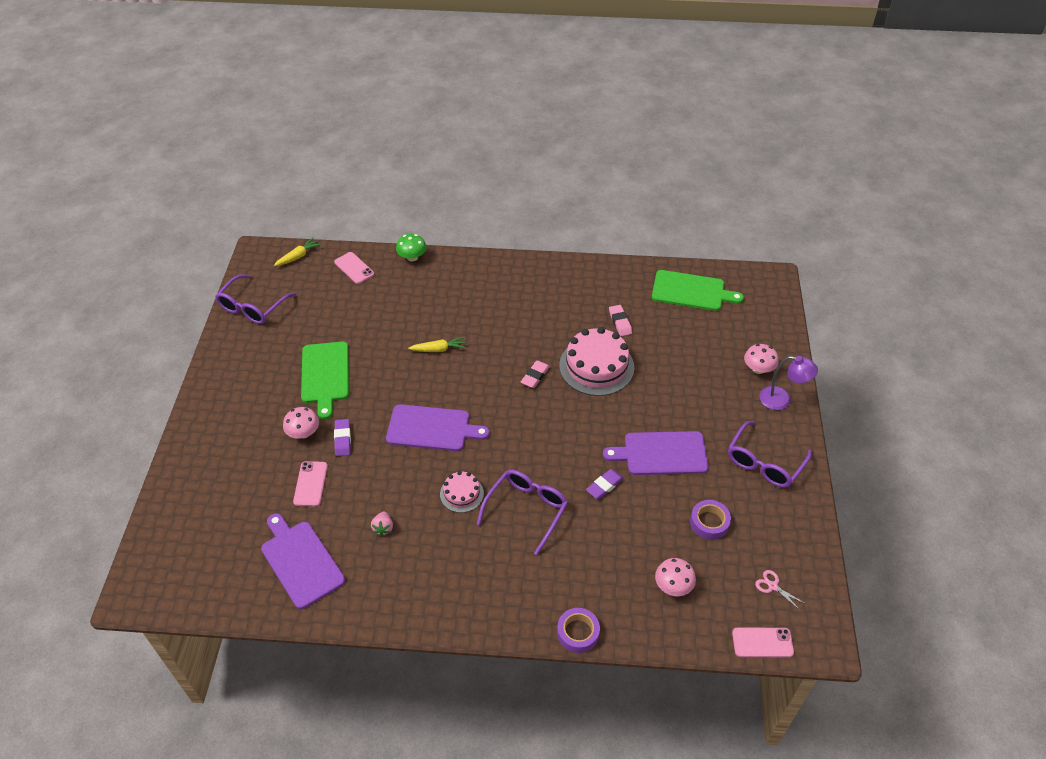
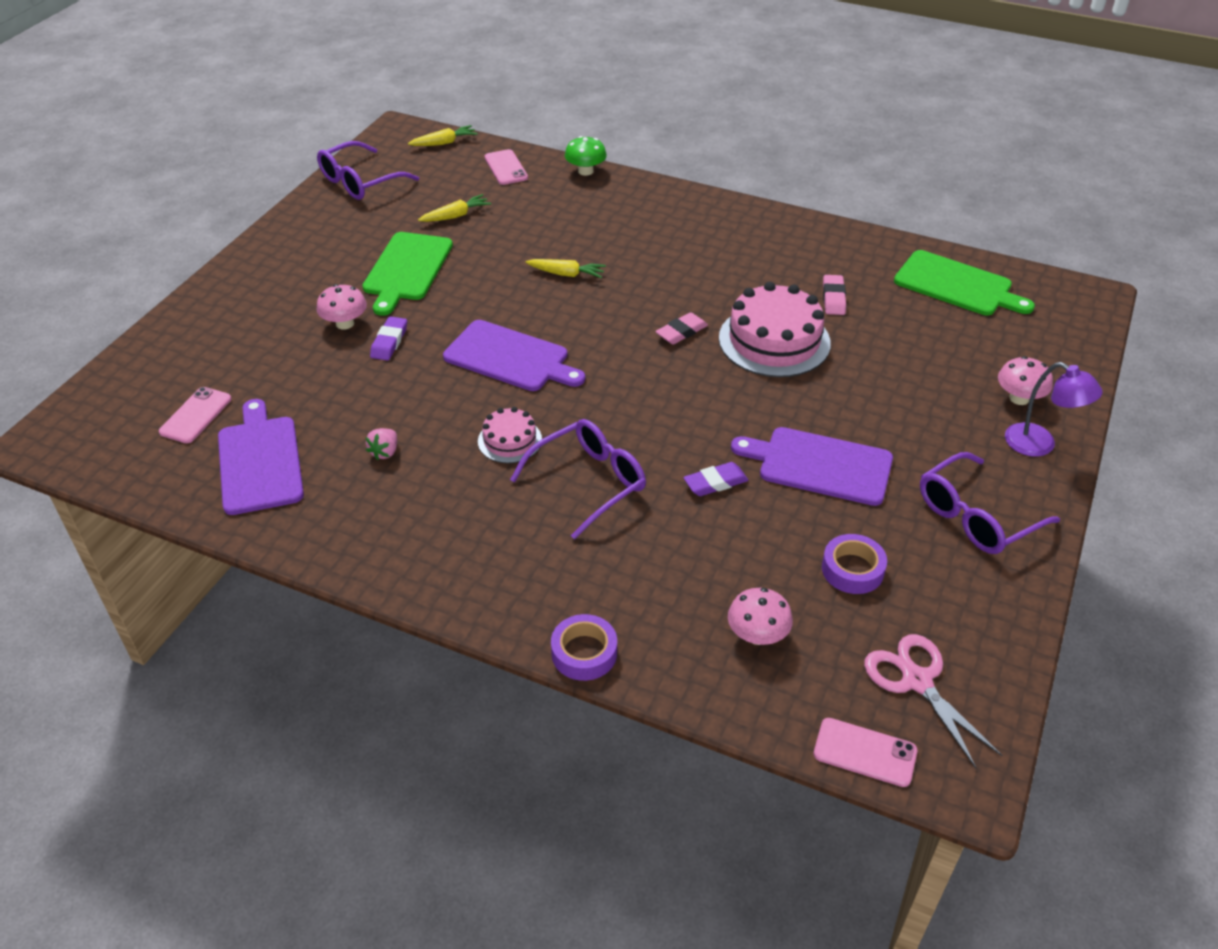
camera: 20 degrees right, 5 degrees down
pink phone [293,461,328,507] -> pink phone moved to [159,387,232,443]
pink scissors [755,570,806,611] -> pink scissors [864,634,1003,769], size x1.86
none -> yellow carrot [418,194,491,222]

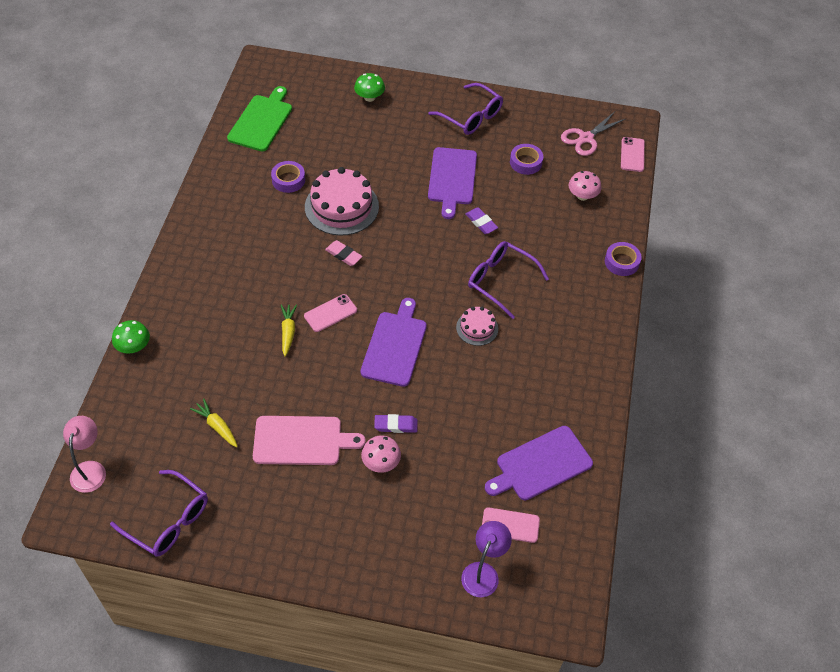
camera: 105 degrees left, 10 degrees up
green cutting board [362,232,453,316] -> pink cutting board [253,416,366,465]
pink strawberry [366,428,397,460] -> none
yellow carrot [408,125,477,146] -> pink lamp [63,416,106,493]
pink phone [485,149,528,185] -> pink phone moved to [304,294,357,332]
pink eraser [823,275,846,315] -> purple tape [271,161,305,193]
pink mushroom [998,356,1053,405] -> green mushroom [354,73,385,102]
purple lamp [1005,362,1103,457] -> purple lamp moved to [461,521,512,597]

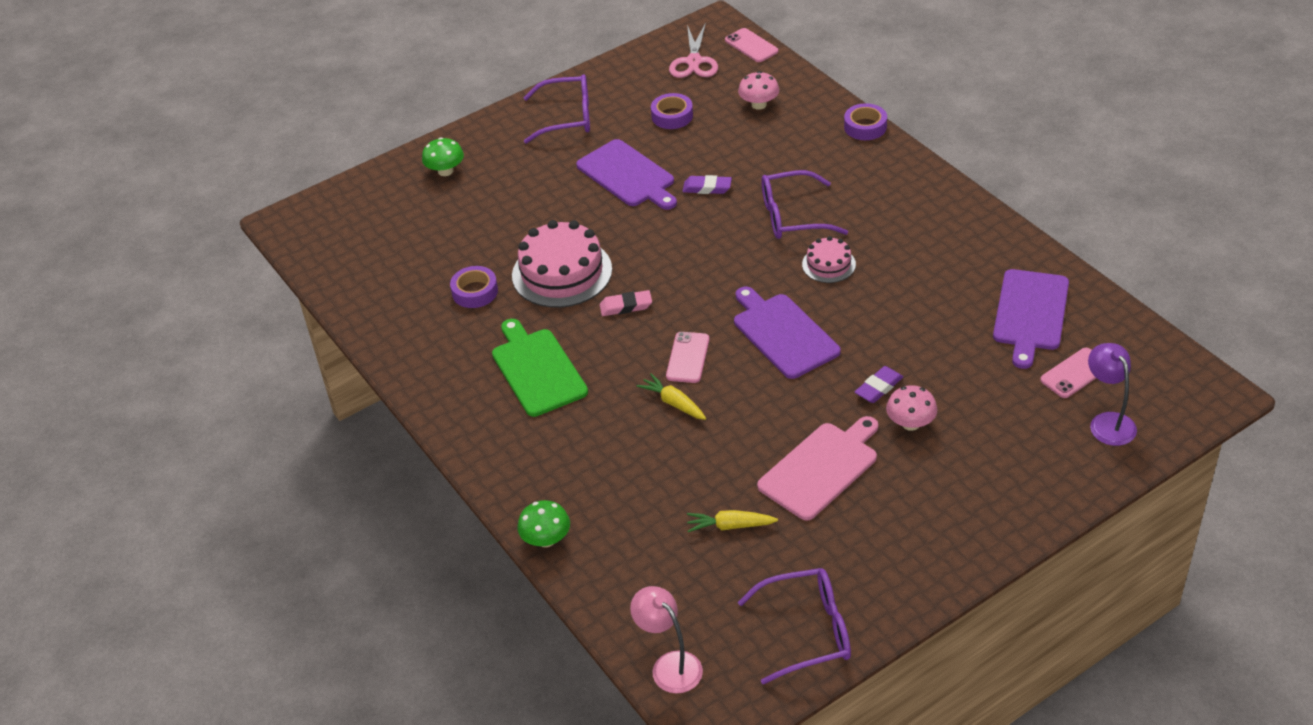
camera: 40 degrees left, 10 degrees down
green cutting board [227,86,292,151] -> green cutting board moved to [492,319,588,417]

